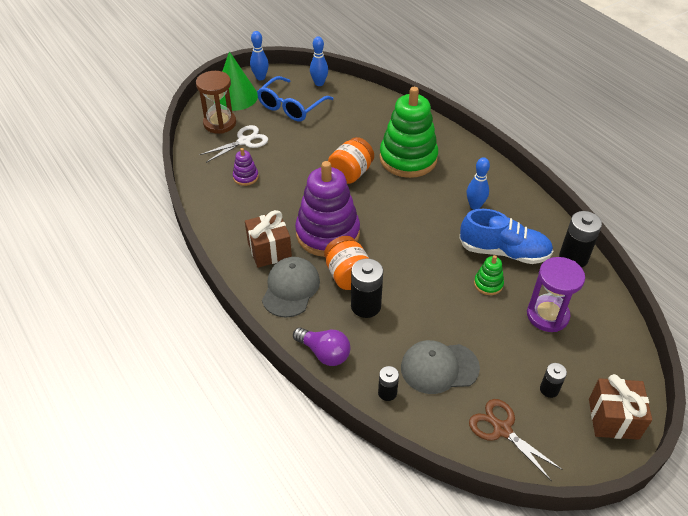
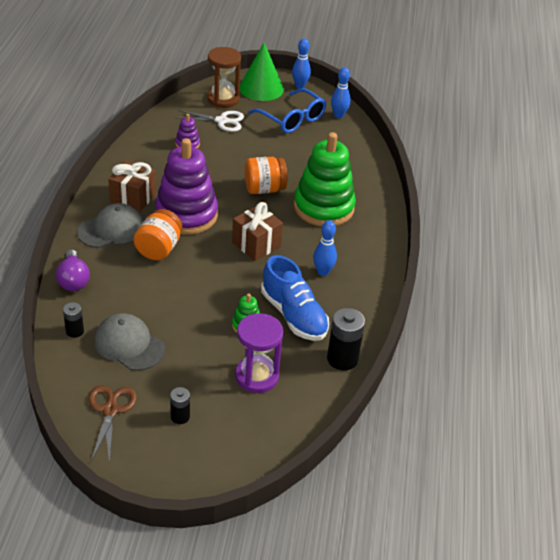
camera: 40 degrees right, 5 degrees down
blue glasses [257,76,333,121] -> blue glasses turned 120 degrees counterclockwise [248,88,327,133]
black battery [351,258,383,318] -> none
brown gift [589,374,652,440] -> brown gift moved to [232,202,283,261]

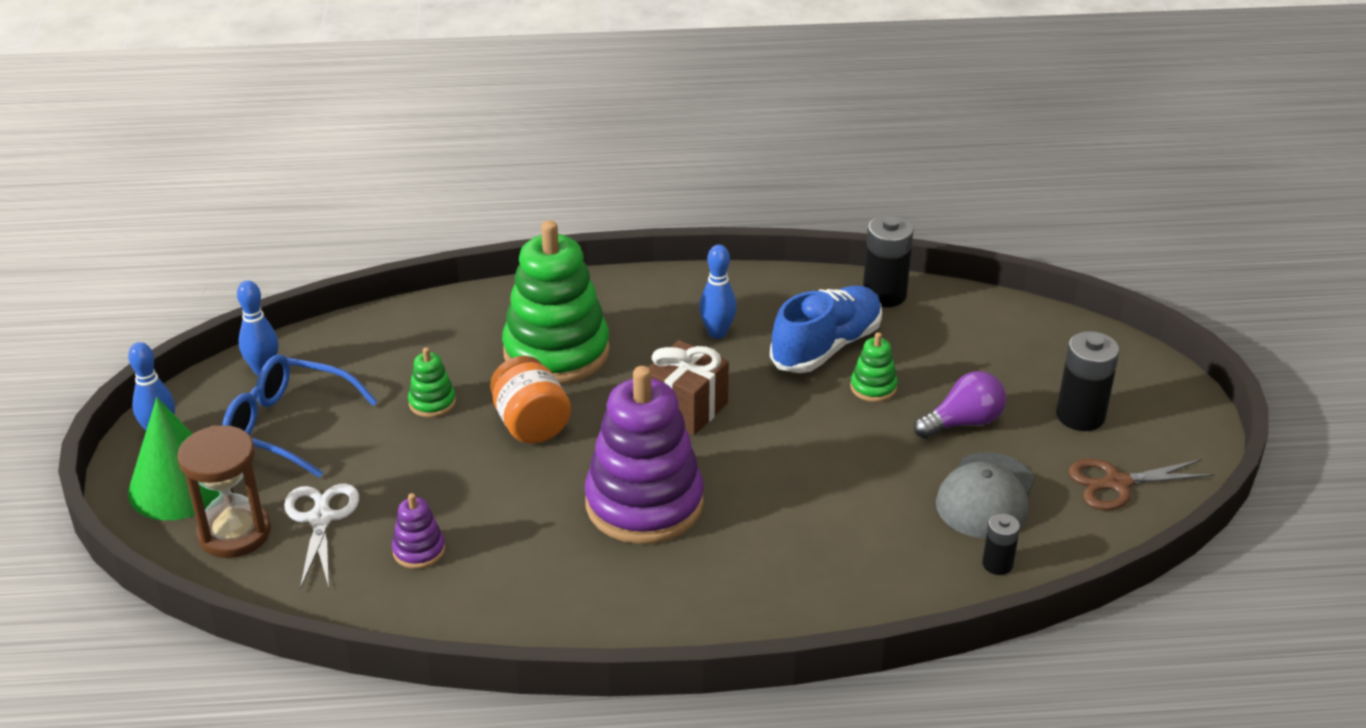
camera: 100 degrees left, 5 degrees down
purple light bulb [56,249,90,291] -> purple light bulb moved to [914,371,1006,439]
grey cap [77,203,143,248] -> none
brown gift [108,160,156,213] -> none
orange jar [133,209,182,260] -> none
black battery [170,387,190,424] -> black battery [1057,331,1119,431], size x1.75
purple hourglass [235,313,283,393] -> none
blue glasses [248,88,327,133] -> blue glasses turned 105 degrees counterclockwise [222,354,378,478]
none -> green stacking toy [408,347,456,418]

